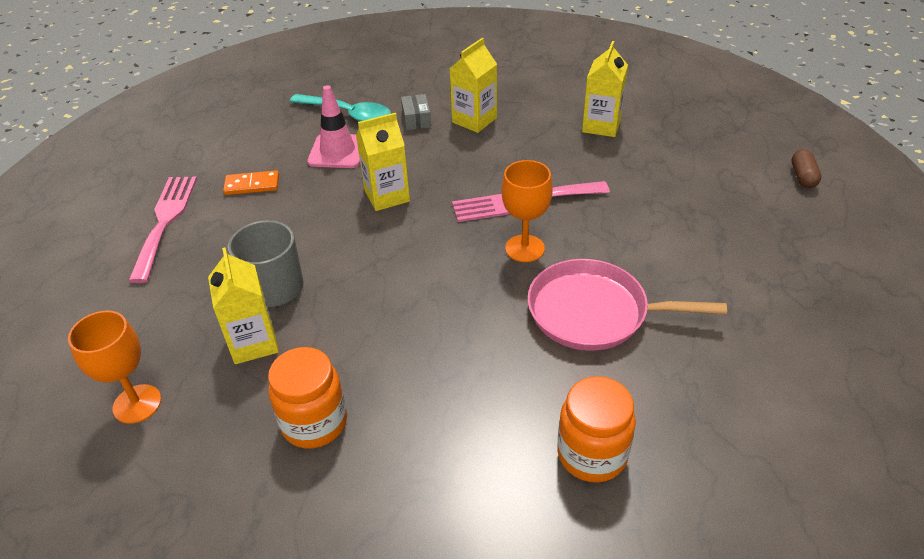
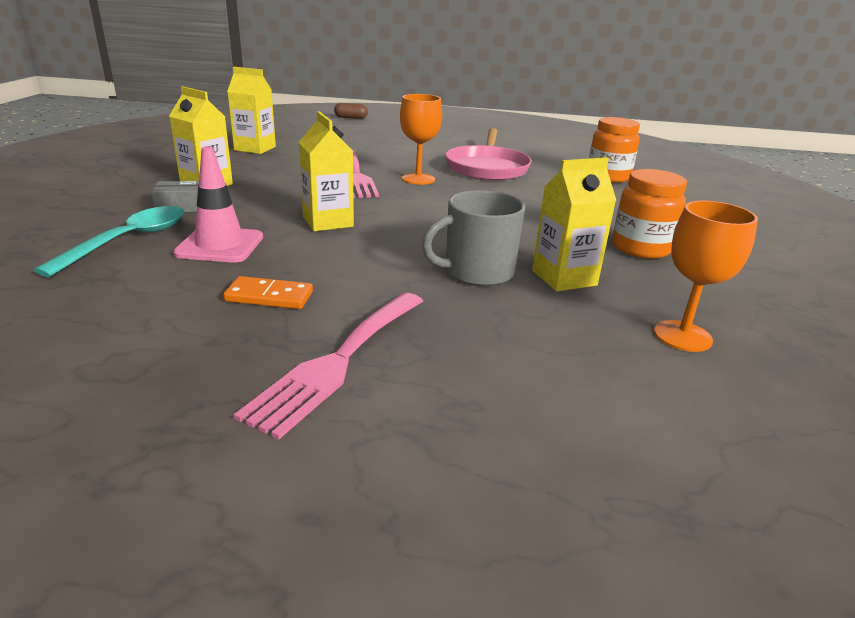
camera: 95 degrees left, 15 degrees down
pink fork [129,177,197,283] -> pink fork turned 60 degrees counterclockwise [233,293,423,440]
orange domino [223,170,279,195] -> orange domino turned 75 degrees counterclockwise [223,276,313,309]

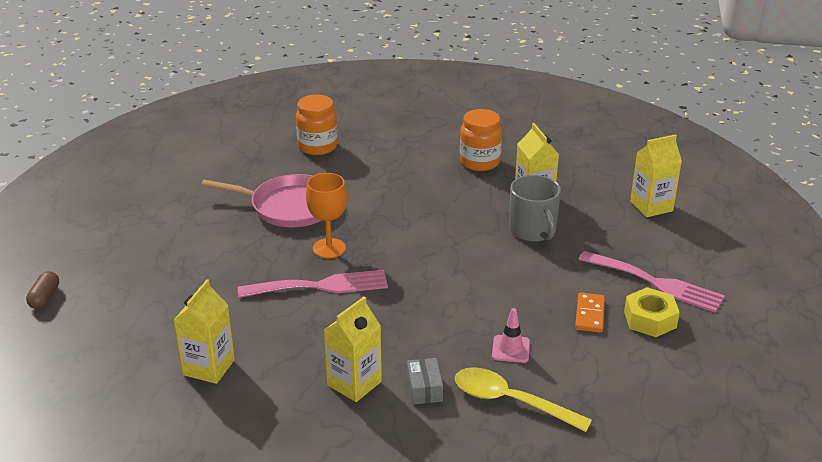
camera: 85 degrees left, 5 degrees up
turquoise spoon [34,206,185,277] -> yellow spoon [455,367,592,432]
pink traffic cone [173,146,263,263] -> pink traffic cone [492,308,530,363], size x0.63
yellow carton [298,111,354,231] -> yellow carton moved to [630,134,682,217]
orange goblet [654,201,758,352] -> none
none -> yellow nut [624,287,680,337]

